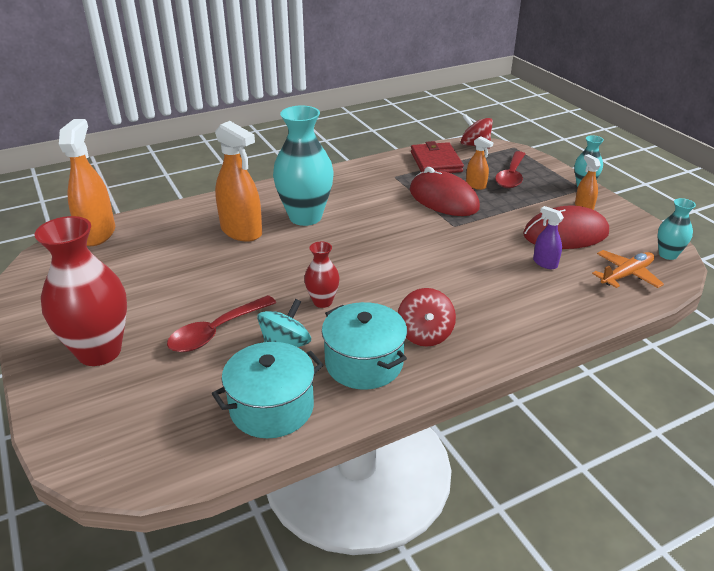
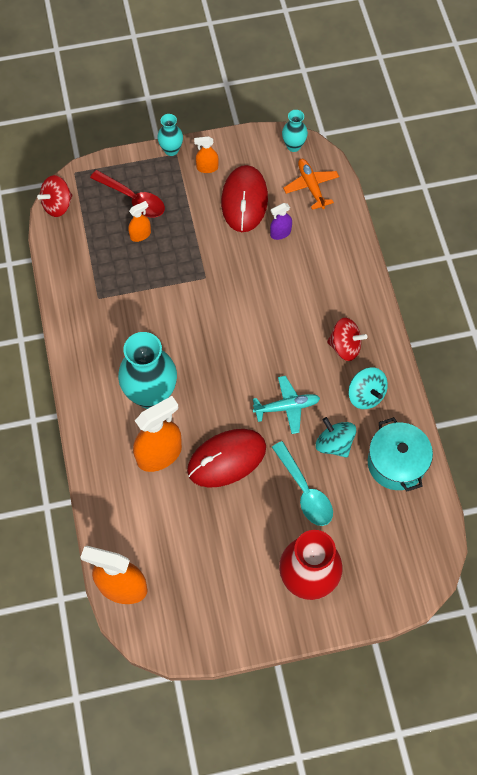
camera: 75 degrees left, 30 degrees up
red spoon [167,295,276,352] -> turquoise spoon [272,441,333,526]
red vase [304,242,340,308] -> turquoise plane [253,376,320,434]
turquoise pot [322,302,407,390] -> turquoise spinning top [348,368,388,409]
red mouse [410,167,480,216] -> red mouse moved to [187,429,266,488]
red wallet [411,141,464,173] -> none

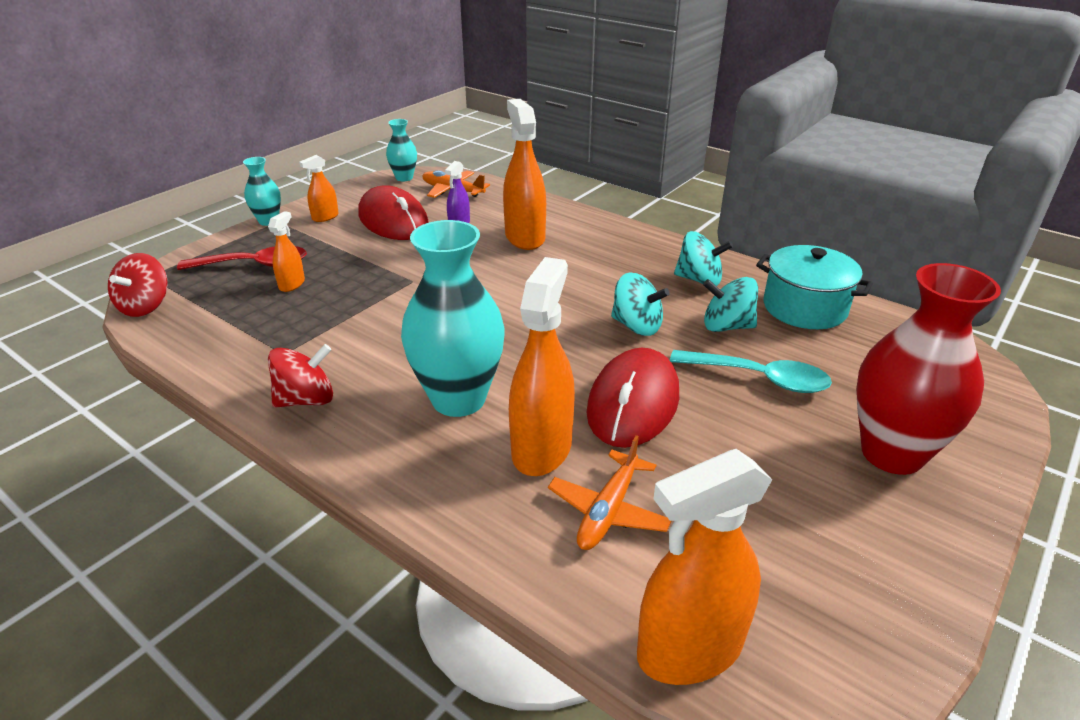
camera: 40 degrees left, 30 degrees down
turquoise plane [253,376,320,434] -> turquoise spinning top [611,272,670,336]
red spinning top [327,318,367,361] -> red spinning top moved to [268,344,333,408]
none -> orange spray bottle [503,99,546,250]
none -> orange plane [548,435,672,550]

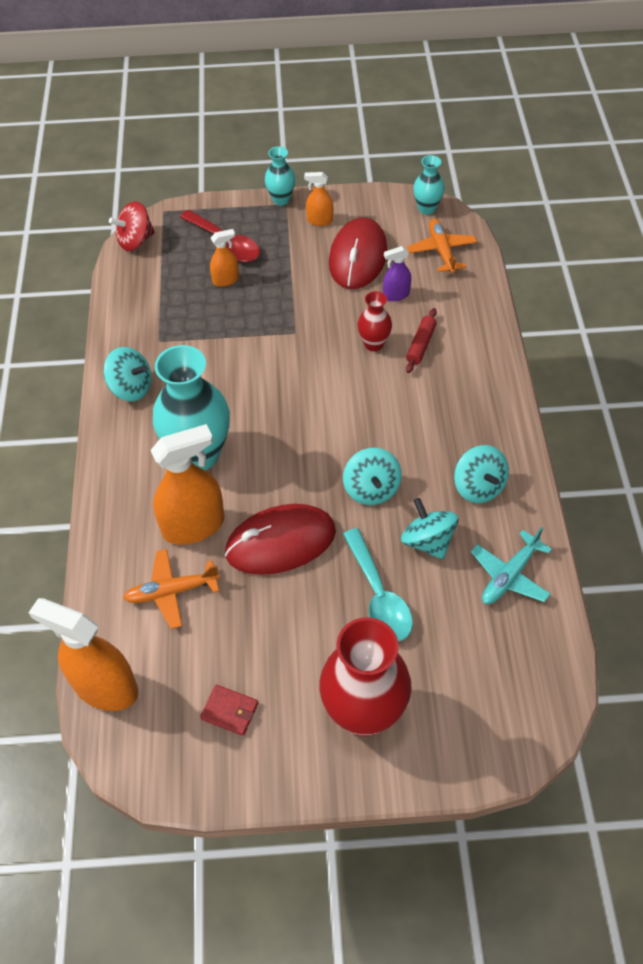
camera: 50 degrees right, 20 degrees up
red spinning top [268,344,333,408] -> turquoise spinning top [103,347,151,401]
orange spray bottle [503,99,546,250] -> red rolling pin [406,308,437,373]
turquoise pot [756,245,873,329] -> turquoise plane [471,527,552,604]
none -> red wallet [200,685,258,736]
none -> red vase [358,291,392,351]

